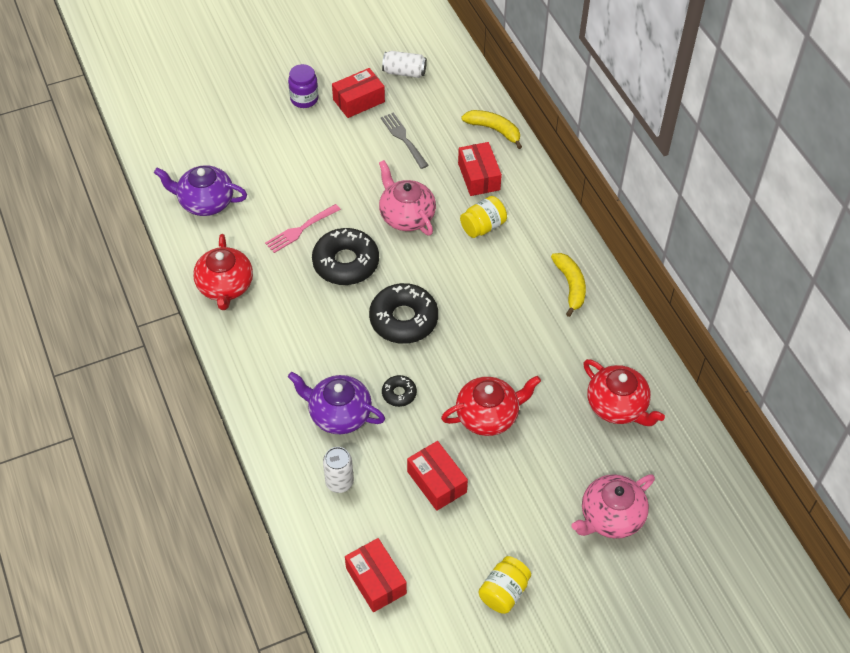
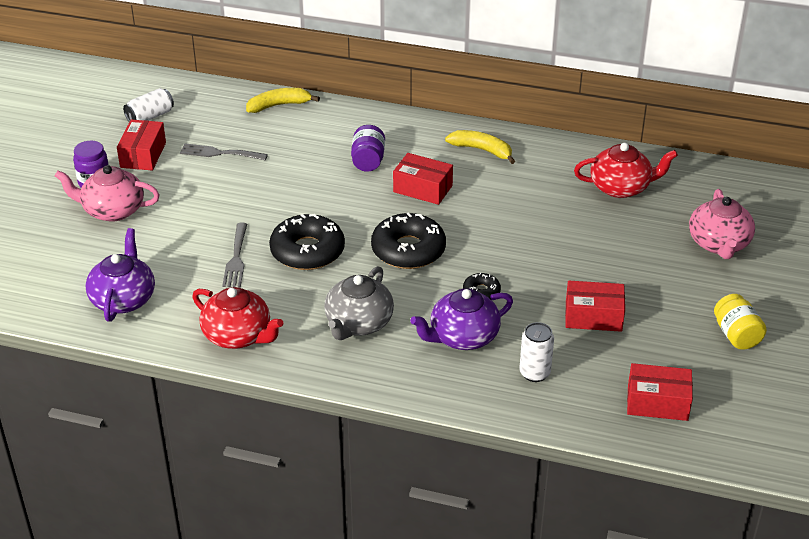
camera: 50 degrees left, 15 degrees down
purple teapot [154,165,247,216] -> purple teapot turned 135 degrees clockwise [85,228,155,322]
pink fork [265,204,341,253] -> grey fork [222,223,247,287]
pink teapot [379,160,436,236] -> pink teapot moved to [55,165,160,222]
red teapot [441,376,541,436] -> none
red box [458,142,502,196] -> red box moved to [393,153,453,205]
yellow jar [460,196,507,238] -> purple jar [351,125,385,172]
none -> grey teapot [324,266,394,340]

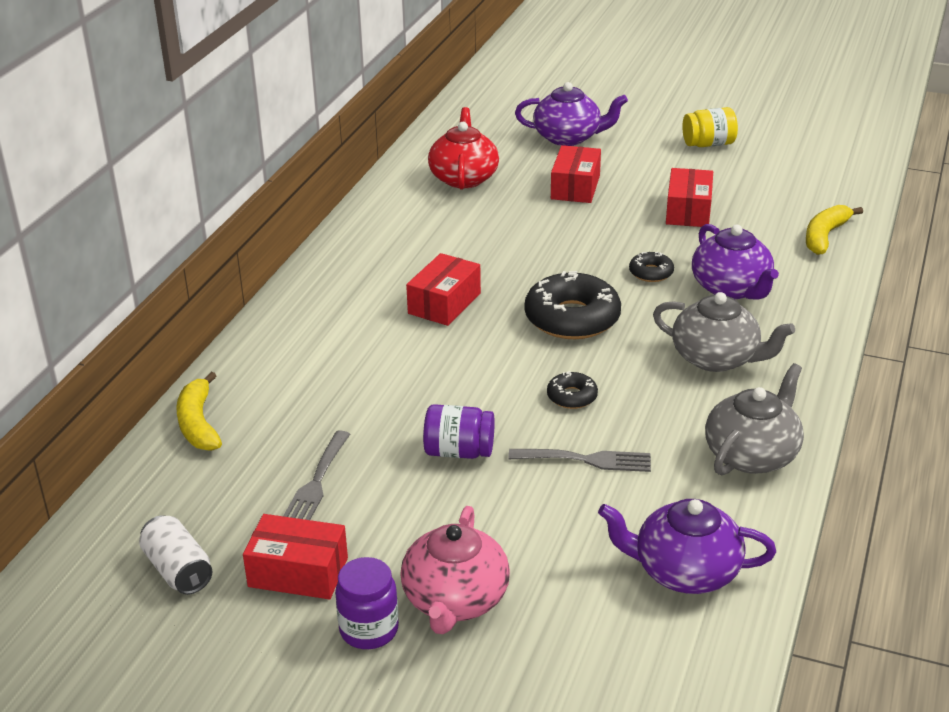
camera: 85 degrees left, 5 degrees down
red teapot [192,287,283,349] -> grey teapot [705,363,804,476]
black donut [269,214,345,270] -> black donut [547,371,598,409], size x0.49
purple jar [351,125,385,172] -> purple jar moved to [423,404,495,459]
yellow banana [445,130,515,164] -> yellow banana moved to [806,205,863,255]
white can [519,322,554,382] -> none
red box [627,363,693,421] -> red box moved to [551,145,601,203]
pink teapot [689,189,755,259] -> purple teapot [515,82,628,146]

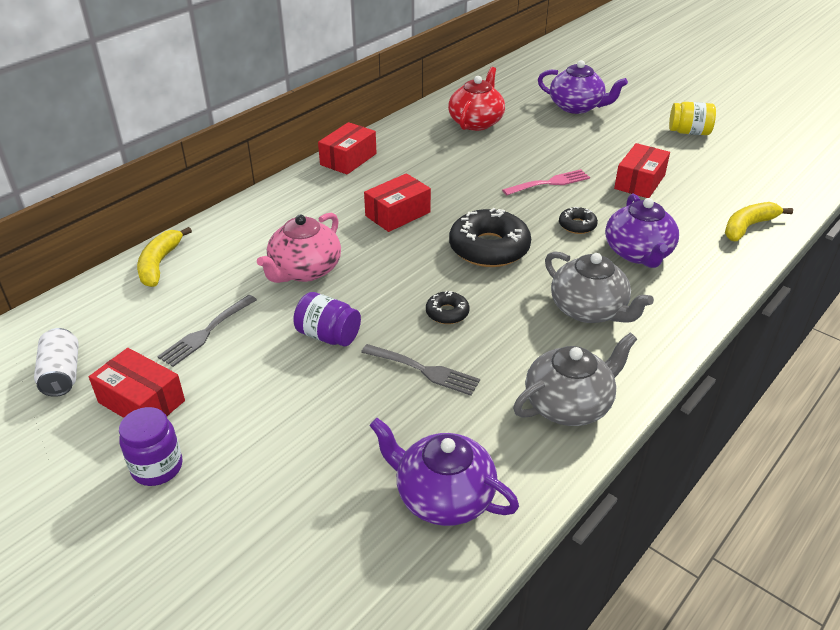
camera: 20 degrees right, 5 degrees up
pink teapot [400,506,510,634] -> pink teapot moved to [257,213,341,283]
red box [551,145,601,203] -> red box moved to [318,122,377,175]
none -> pink fork [502,169,590,195]

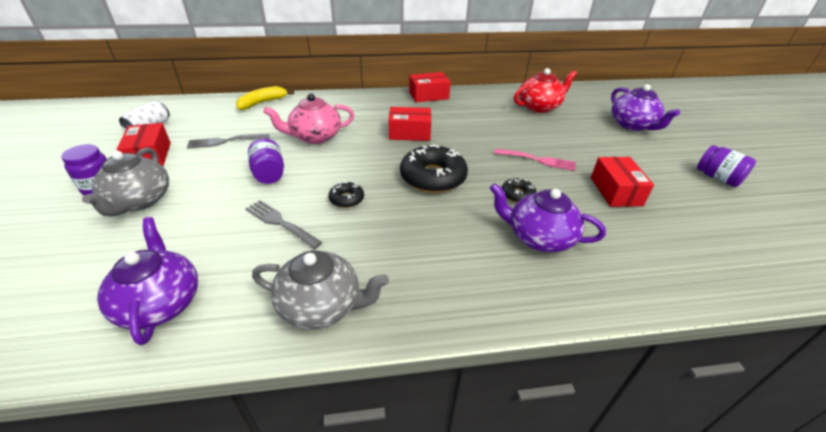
camera: 40 degrees right, 0 degrees up
grey fork [361,344,480,396] -> grey fork turned 150 degrees clockwise [245,200,322,249]
grey teapot [545,251,654,323] -> grey teapot moved to [82,147,169,217]
purple teapot [605,194,679,268] -> purple teapot turned 75 degrees clockwise [489,183,606,253]
red box [614,143,670,198] -> red box turned 75 degrees counterclockwise [591,157,654,207]
yellow jar [669,102,716,135] -> purple jar [697,145,756,187]
yellow banana [725,202,793,241] -> none

